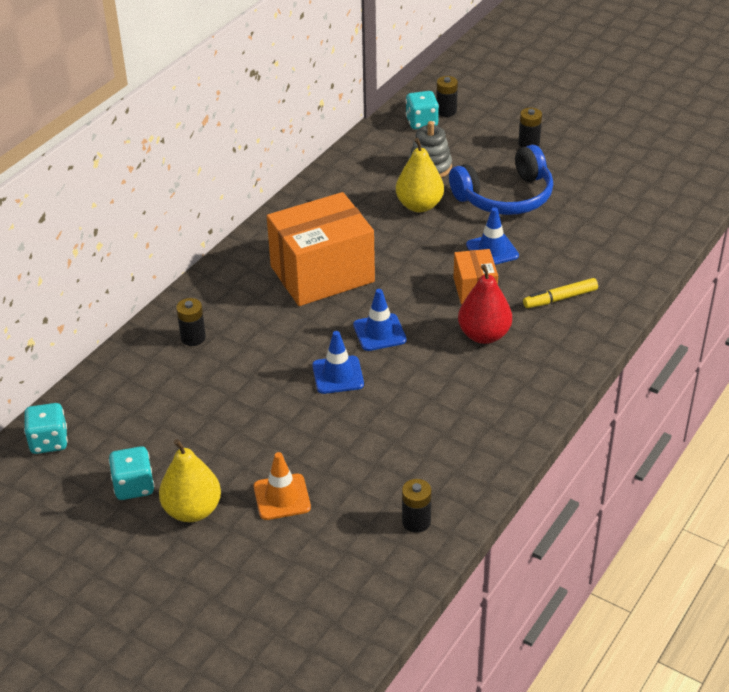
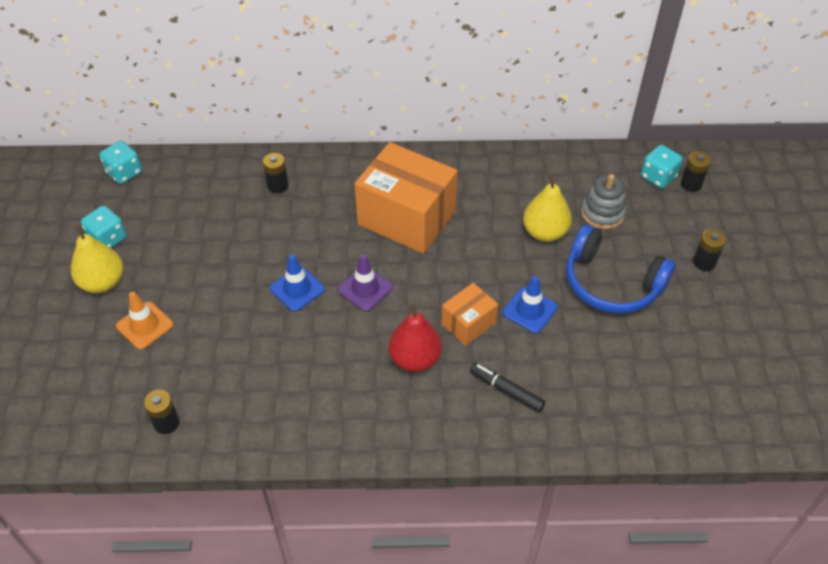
camera: 55 degrees right, 10 degrees up
blue traffic cone [353,289,407,351] -> purple traffic cone [338,254,393,311]
yellow marker [523,278,598,308] -> black marker [470,363,545,412]

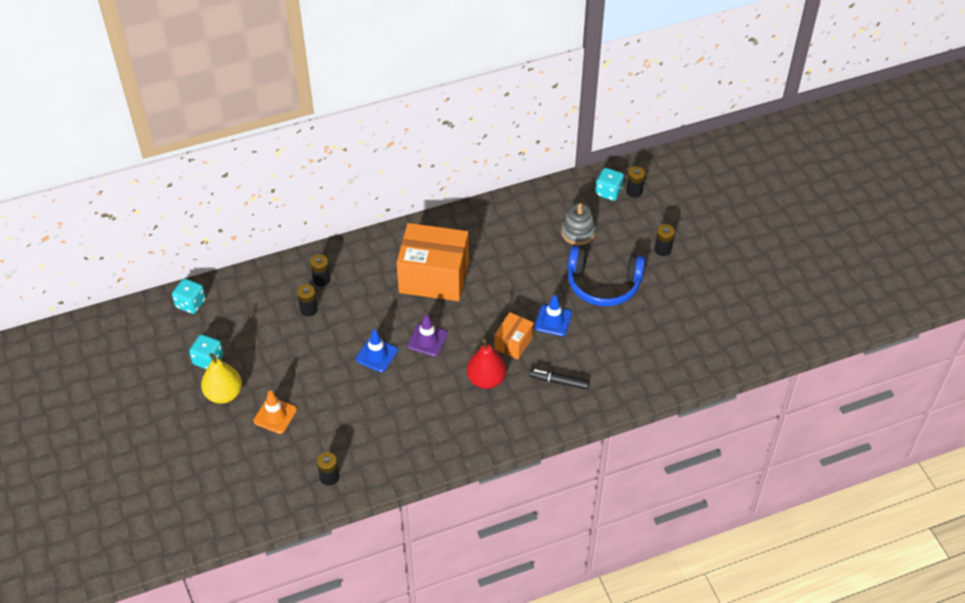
camera: 20 degrees left, 0 degrees up
yellow pear [523,174,572,242] -> none
none -> black battery [297,284,318,316]

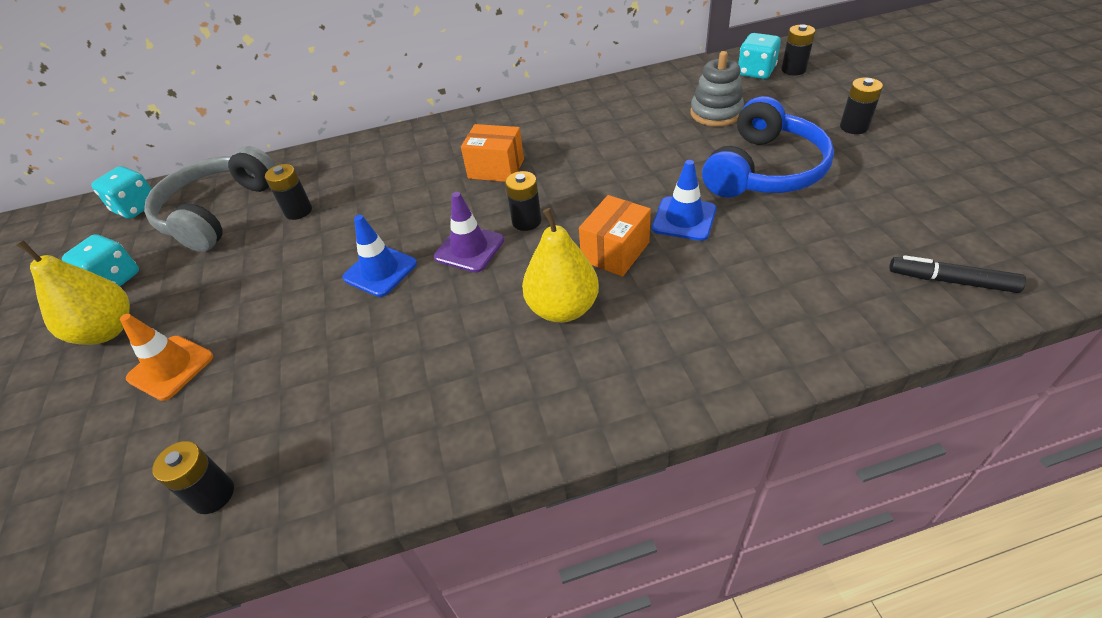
camera: 10 degrees right, 5 degrees down
black battery [310,254,331,286] -> black battery moved to [505,171,541,231]
orange box [396,223,469,301] -> orange box [461,124,524,182], size x0.50
red pear [467,338,506,389] -> yellow pear [522,208,599,323]
black marker [529,369,590,390] -> black marker moved to [889,255,1026,293]
blue headphones [568,246,646,306] -> blue headphones turned 75 degrees counterclockwise [702,96,834,198]
none -> grey headphones [144,146,276,252]

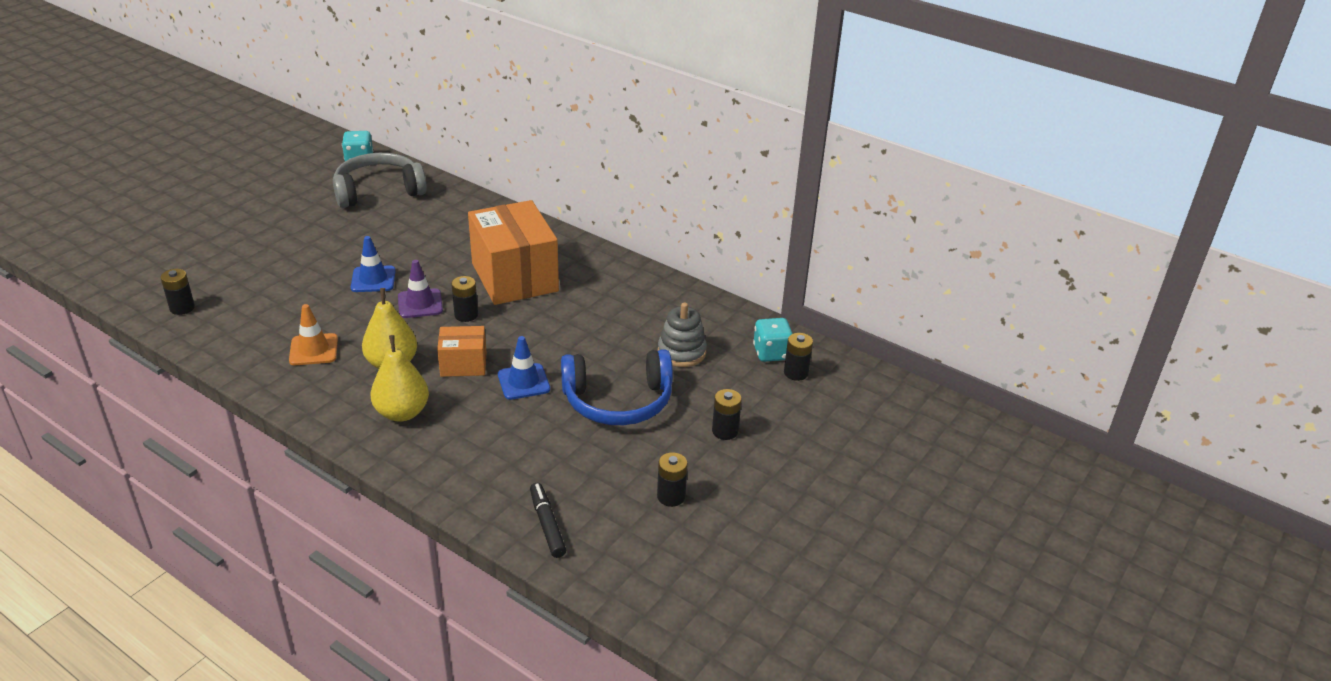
camera: 45 degrees right, 10 degrees down
yellow pear [16,240,130,345] -> yellow pear moved to [371,335,429,422]
turquoise dice [62,234,139,286] -> none
orange traffic cone [120,314,213,401] -> orange traffic cone moved to [289,304,338,365]
black battery [265,164,312,220] -> black battery moved to [657,452,688,507]
orange box [461,124,524,182] -> orange box [468,200,559,305], size x1.99

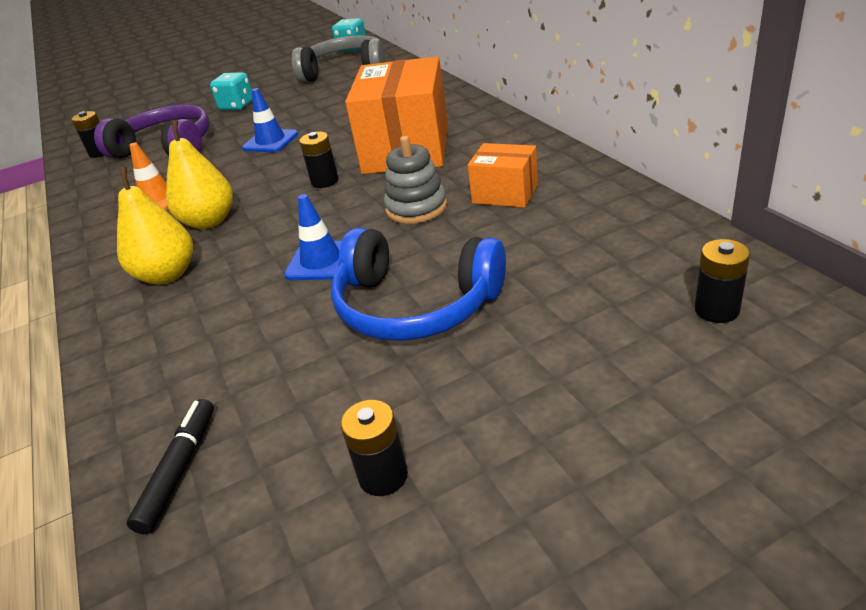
camera: 35 degrees right, 0 degrees up
purple traffic cone [398,260,443,318] -> none
orange box [437,326,487,377] -> orange box moved to [468,143,538,208]
grey stacking toy [658,303,707,367] -> grey stacking toy moved to [384,136,447,224]
black battery [712,389,742,440] -> none
turquoise dice [753,318,793,362] -> turquoise dice moved to [210,72,252,110]
none -> purple headphones [94,104,210,158]

